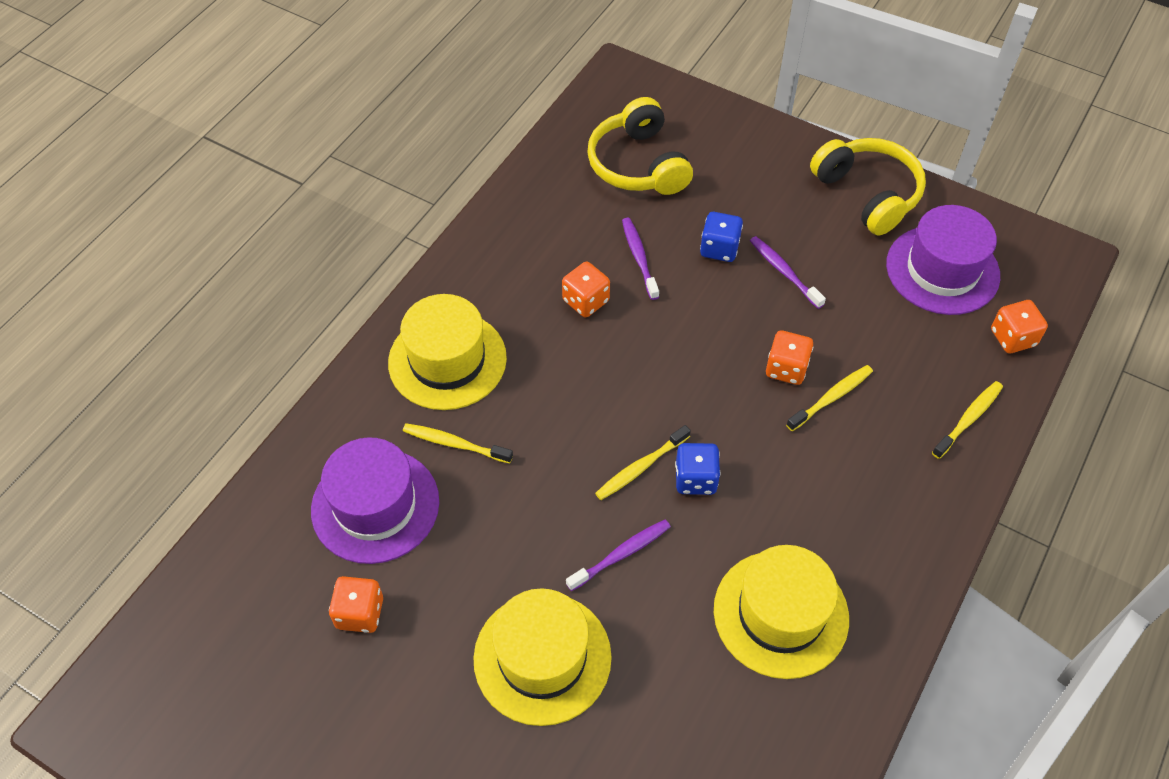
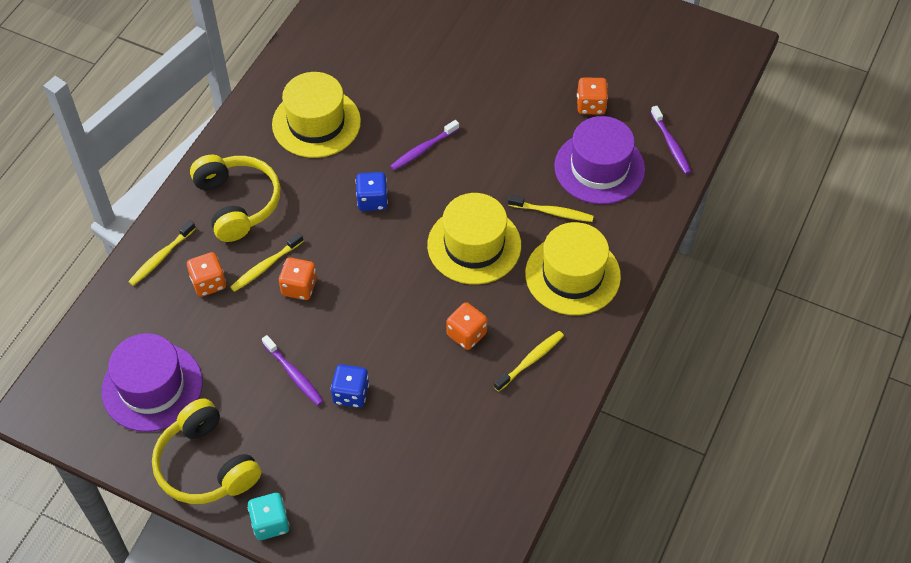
camera: 175 degrees right, 0 degrees up
yellow hat [473,588,612,726] -> yellow hat moved to [427,193,521,285]
yellow headphones [587,97,693,195] -> yellow headphones moved to [190,155,281,242]
yellow toothbrush [595,425,691,500] -> yellow toothbrush moved to [494,331,564,392]
purple toothbrush [622,218,659,300] -> purple toothbrush moved to [651,106,691,174]
orange dice [991,300,1048,353] -> orange dice moved to [187,252,226,297]
none -> turquoise dice [247,493,289,540]

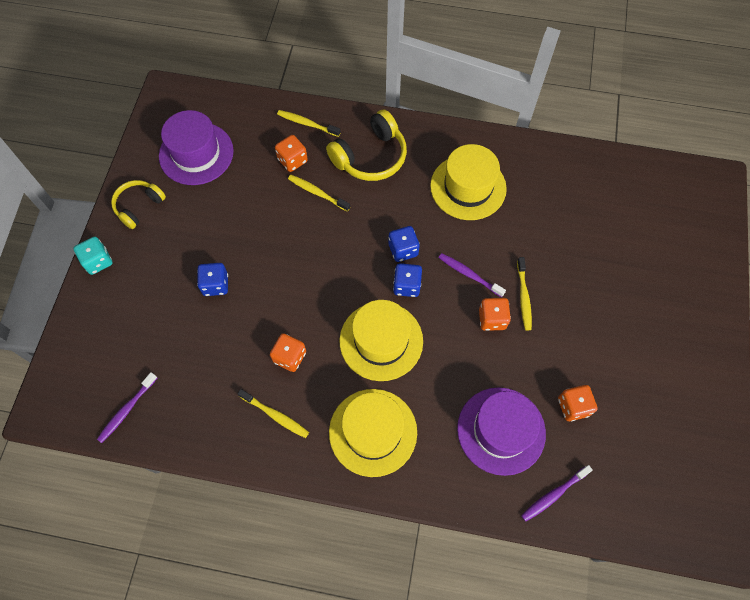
camera: 75 degrees right, 10 degrees up
yellow headphones [152,398,261,504] -> yellow headphones [111,180,166,229], size x0.65
purple toothbrush [262,335,324,406] -> purple toothbrush moved to [97,372,157,443]
orange dice [279,257,317,300] -> orange dice moved to [479,298,511,331]
yellow toothbrush [508,195,594,222] -> yellow toothbrush moved to [517,257,532,330]
none -> blue dice [393,263,422,297]

